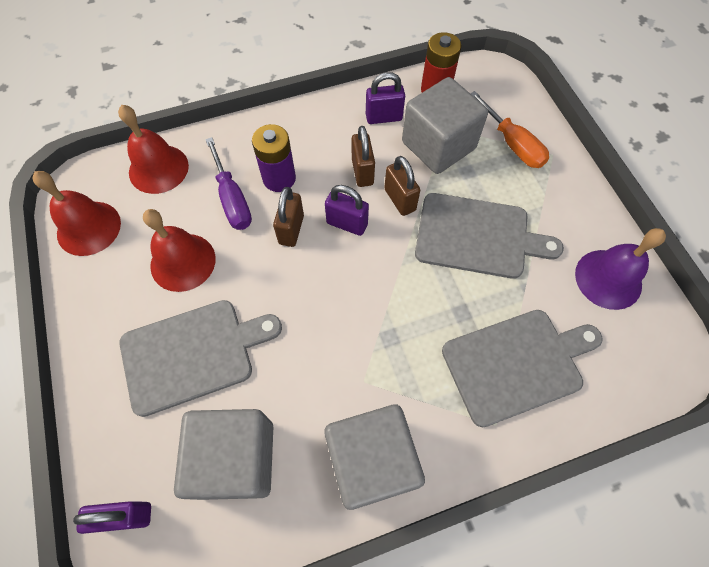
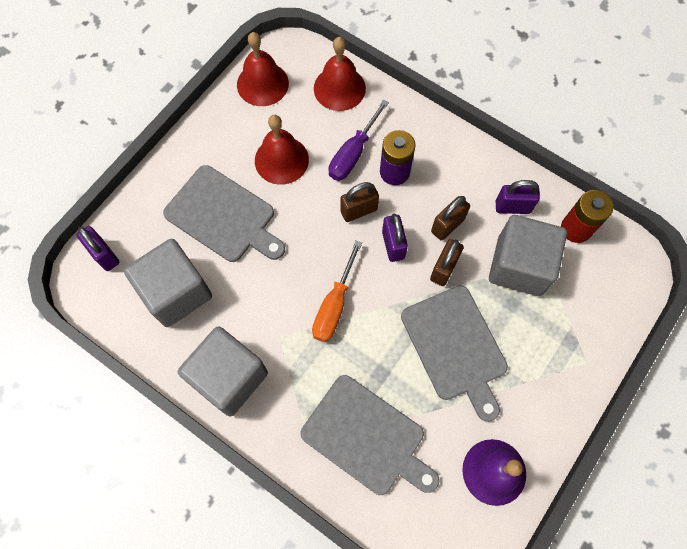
camera: 55 degrees right, 5 degrees up
purple padlock [366,72,405,124] -> purple padlock turned 45 degrees counterclockwise [496,180,540,214]
orange screwdriver [470,91,549,168] -> orange screwdriver moved to [312,241,362,342]

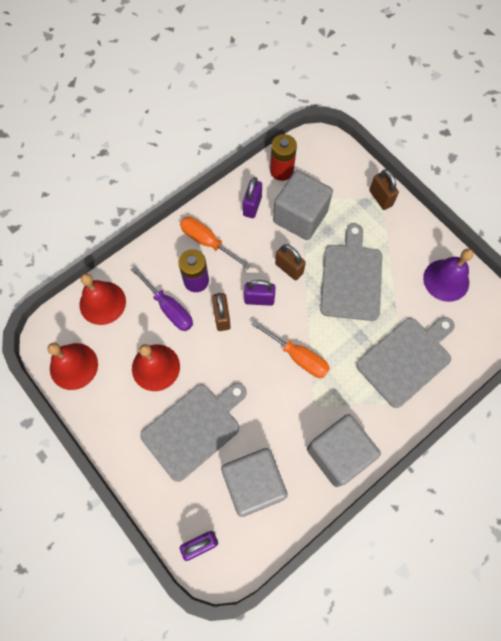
camera: 75 degrees left, 0 degrees up
grey cutting board [401,285,508,422] -> grey cutting board turned 75 degrees counterclockwise [320,224,382,321]
brown padlock [431,196,470,241] -> brown padlock moved to [369,169,399,210]
none -> orange screwdriver [180,217,251,269]

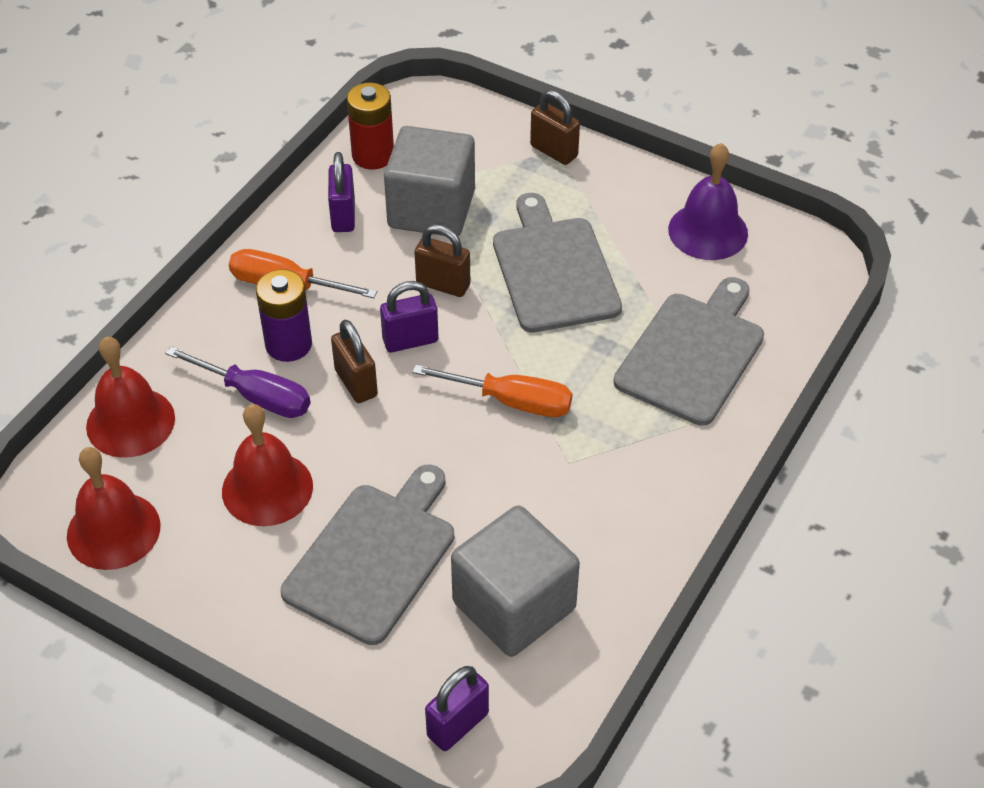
camera: 20 degrees left, 20 degrees down
grey cube [307,414,381,487] -> none

